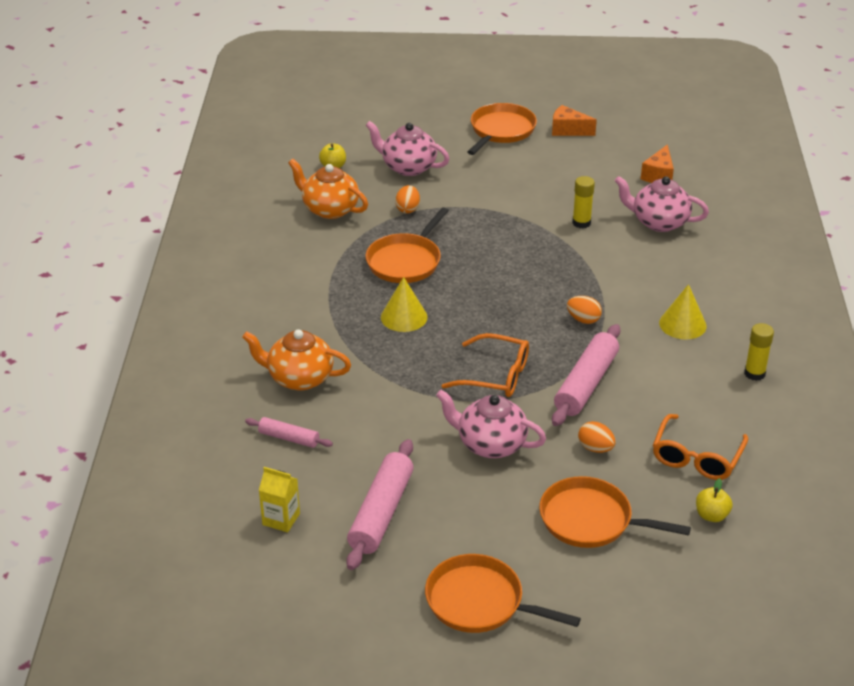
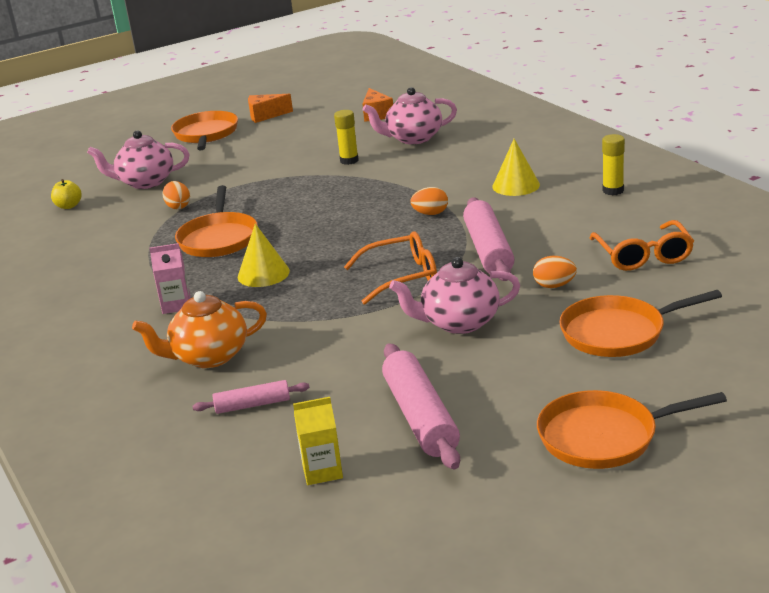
camera: 30 degrees left, 10 degrees down
orange teapot [288,159,368,219] -> none
yellow apple [696,478,733,522] -> none
none -> pink carton [149,243,191,314]

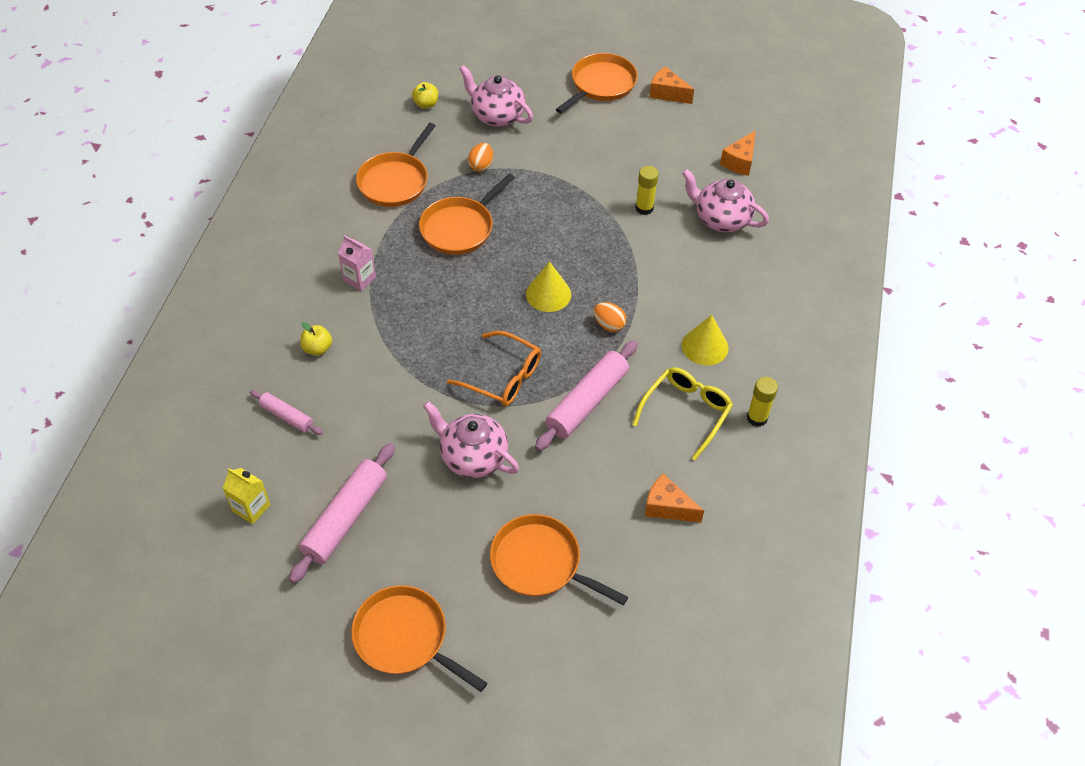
camera: 40 degrees right, 25 degrees up
orange teapot [132,291,267,368] -> yellow apple [300,322,332,356]
yellow cone [238,224,290,287] -> yellow cone moved to [526,262,571,312]
orange egg [533,256,577,288] -> none
orange glasses [589,220,694,271] -> orange cheese [645,474,704,523]
none -> orange pan [356,123,436,207]
none -> yellow glasses [632,367,733,460]

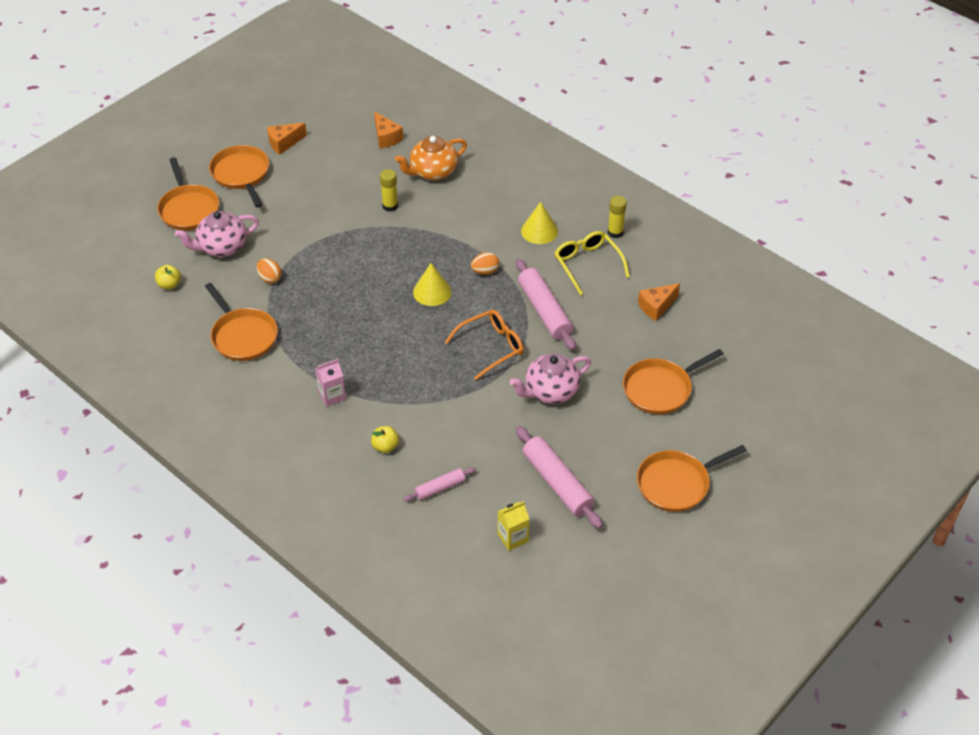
camera: 60 degrees left, 5 degrees down
orange pan [419,173,515,255] -> orange pan moved to [157,157,219,230]
pink teapot [682,169,769,232] -> orange teapot [395,136,467,180]

